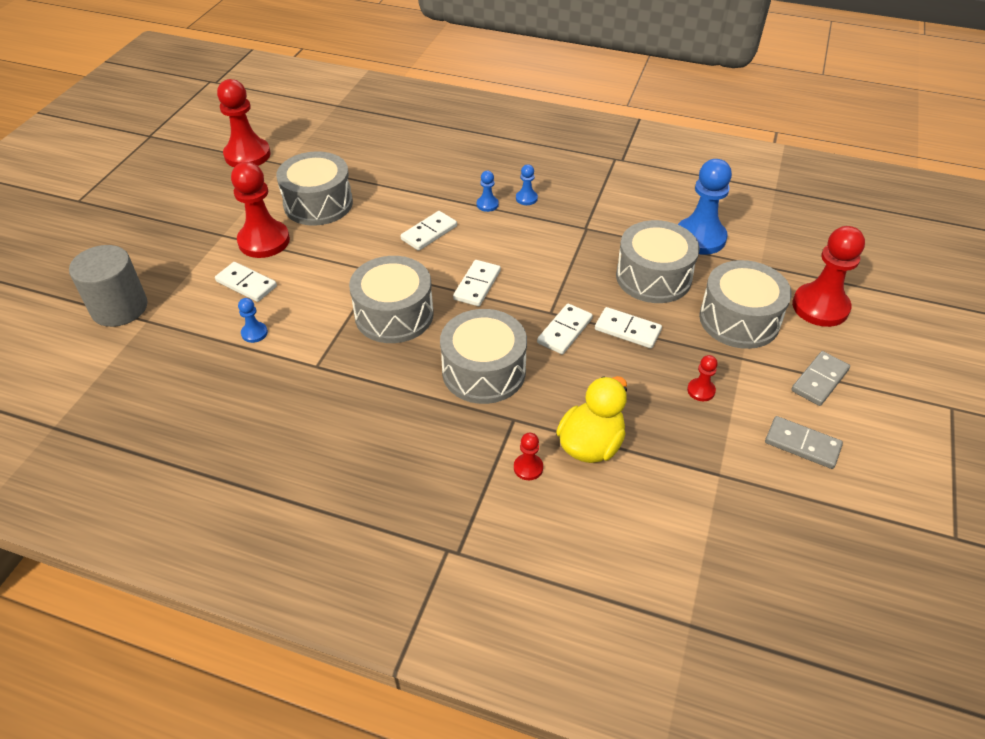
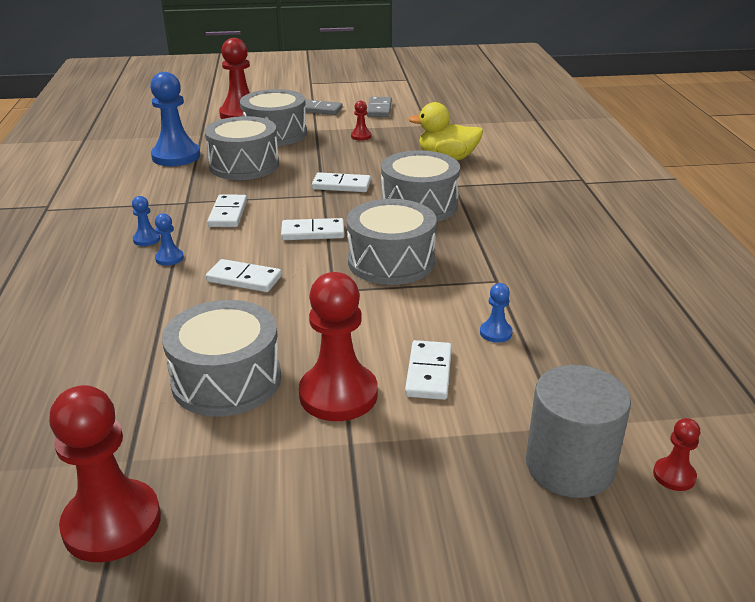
camera: 115 degrees left, 15 degrees down
red pawn [514,433,543,480] -> red pawn moved to [653,418,700,491]
white domino [595,307,662,348] -> white domino moved to [207,195,247,227]

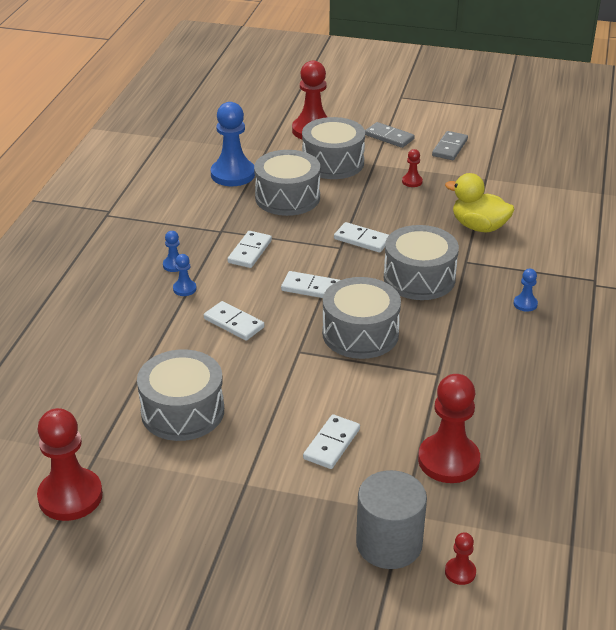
camera: 20 degrees right, 5 degrees up
red pawn [299,272,378,421] -> red pawn moved to [418,374,480,483]
blue pawn [480,283,513,343] -> blue pawn moved to [514,269,538,312]

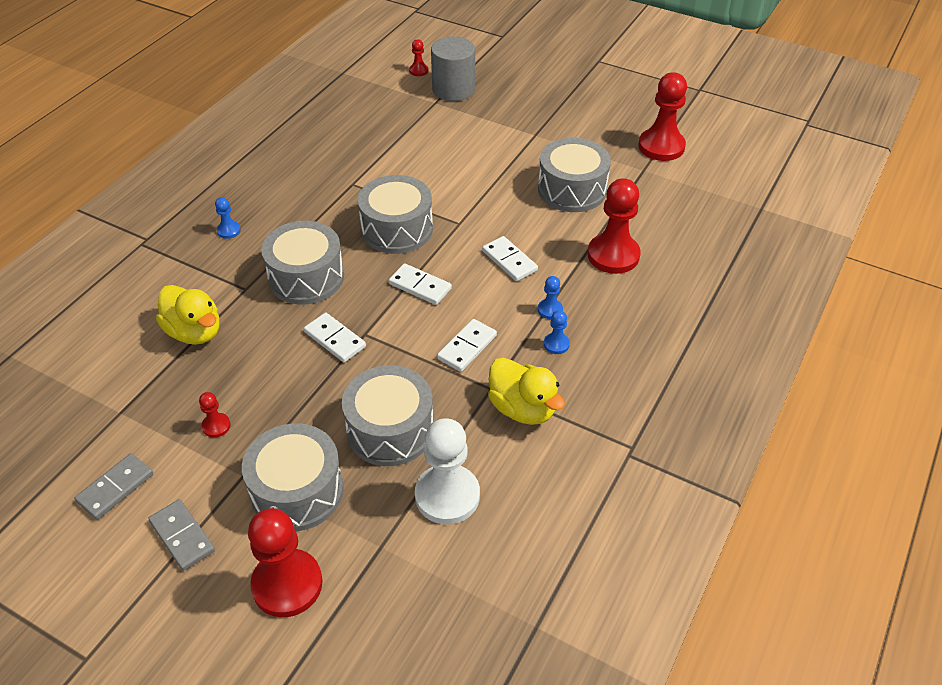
camera: 165 degrees left, 10 degrees up
blue pawn [211,102,255,186] -> white pawn [415,418,480,524]
white domino [303,414,360,469] -> none
red pawn [418,374,480,483] -> red pawn moved to [588,178,641,274]
none -> yellow duck [488,358,565,425]

